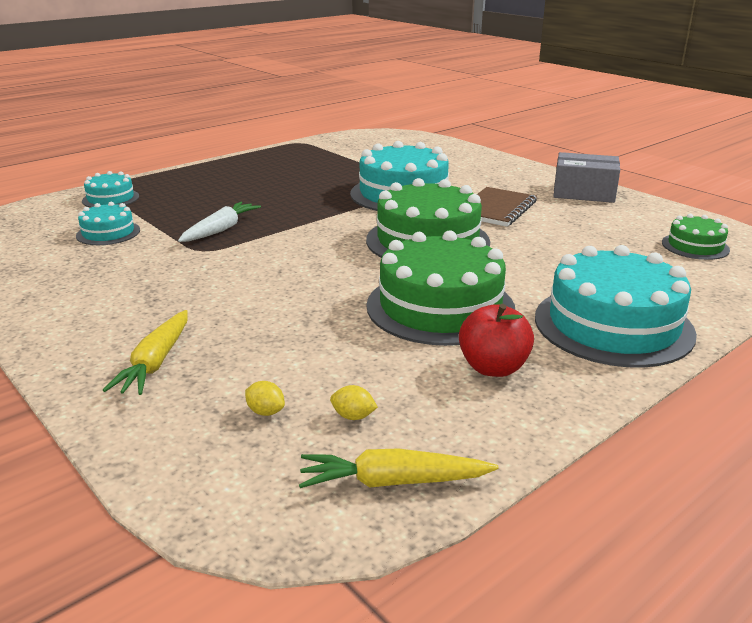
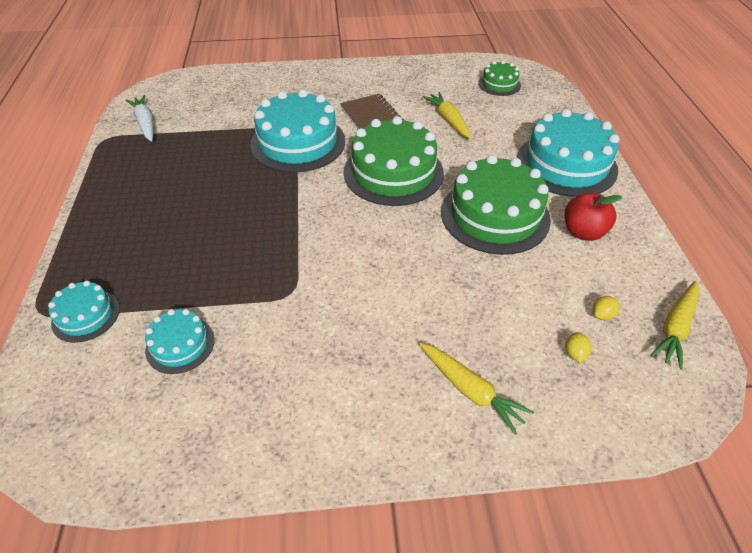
camera: 55 degrees left, 20 degrees up
white carrot [178,202,261,242] -> white carrot moved to [125,95,153,142]
yellow lemon [245,381,285,416] -> yellow lemon turned 60 degrees counterclockwise [565,332,591,363]
grey box [553,152,620,203] -> none
none -> yellow carrot [423,92,472,139]

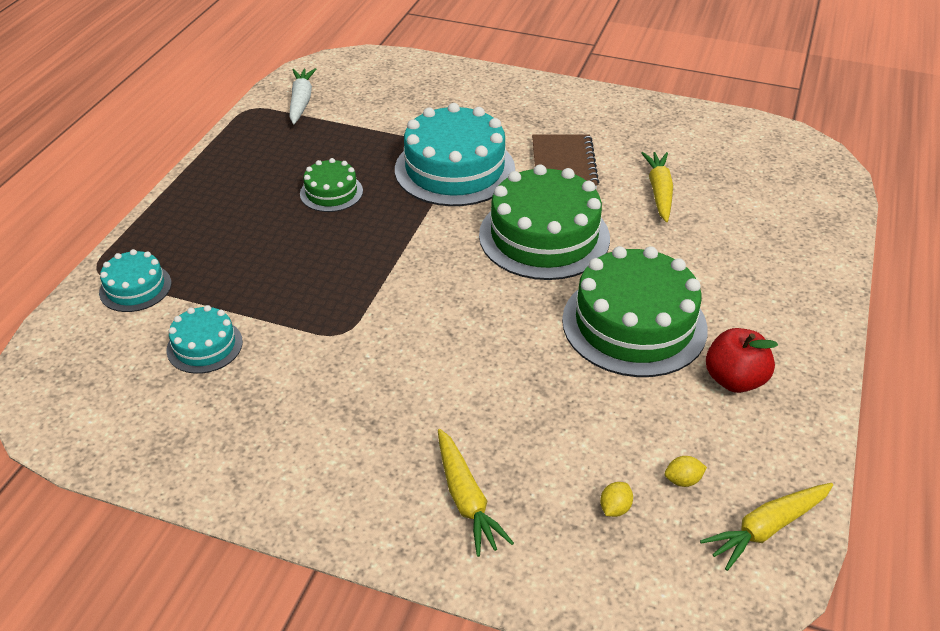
camera: 25 degrees right, 5 degrees down
green cake [478,61,521,96] -> green cake moved to [300,158,363,212]
turquoise cake [517,109,619,197] -> none

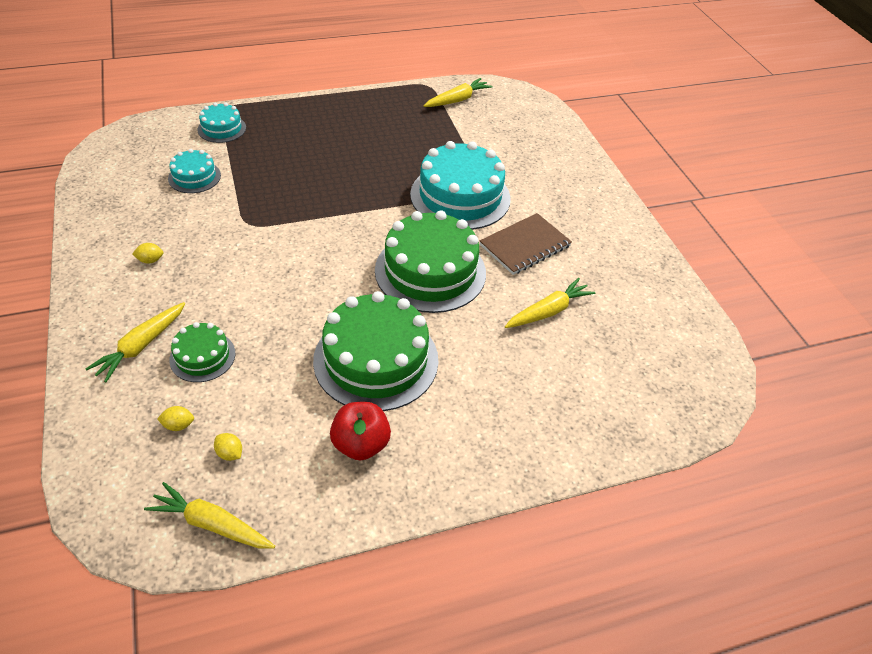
camera: 50 degrees right, 5 degrees up
white carrot [289,68,316,124] -> yellow carrot [424,78,493,107]
green cake [300,158,363,212] -> green cake moved to [169,322,236,382]
none -> yellow lemon [132,243,163,264]

